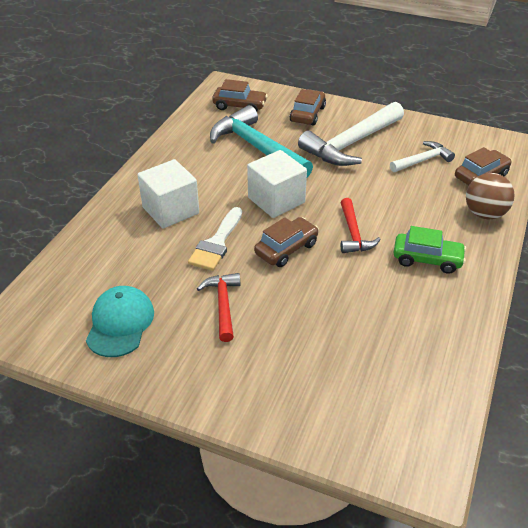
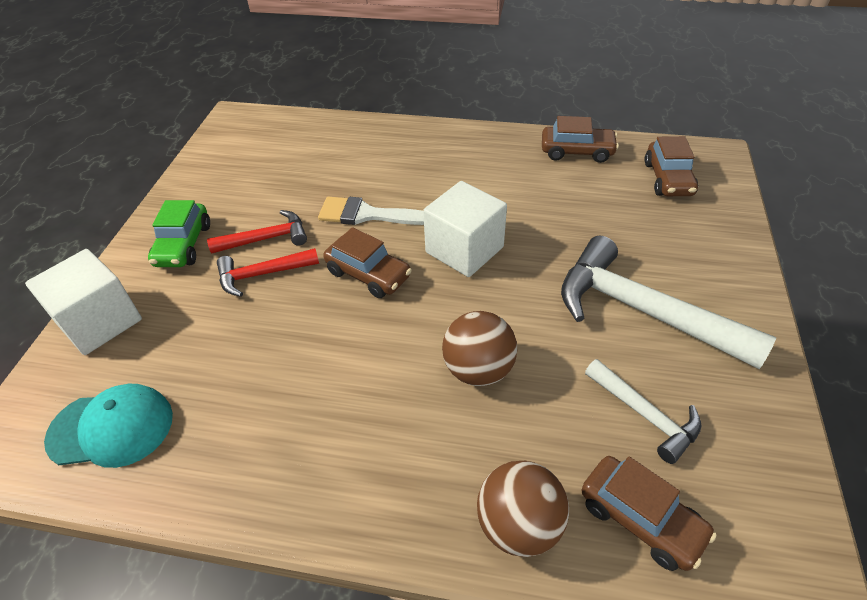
camera: 80 degrees right, 5 degrees up
turquoise cap [86,286,154,357] -> turquoise cap moved to [44,384,173,468]
white cube [138,159,199,228] -> white cube moved to [25,249,142,355]
turquoise hammer [210,105,313,178] -> none
brown car [290,89,326,126] -> brown car moved to [542,116,619,163]
red hammer [341,198,381,253] -> red hammer moved to [217,248,319,297]
green car [393,226,466,274] -> green car moved to [148,200,210,267]
none -> brown ball [442,311,517,386]

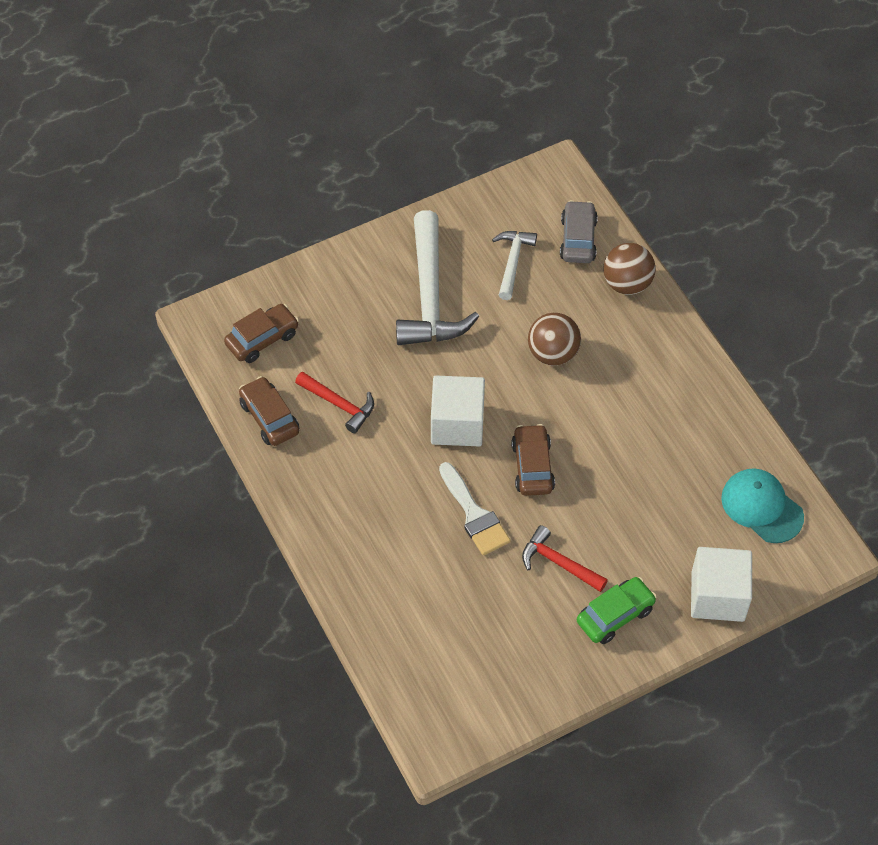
camera: 130 degrees left, 10 degrees up
red hammer [217,248,319,297] -> red hammer moved to [295,372,374,433]
brown car [582,456,717,571] -> grey car [560,200,598,263]

